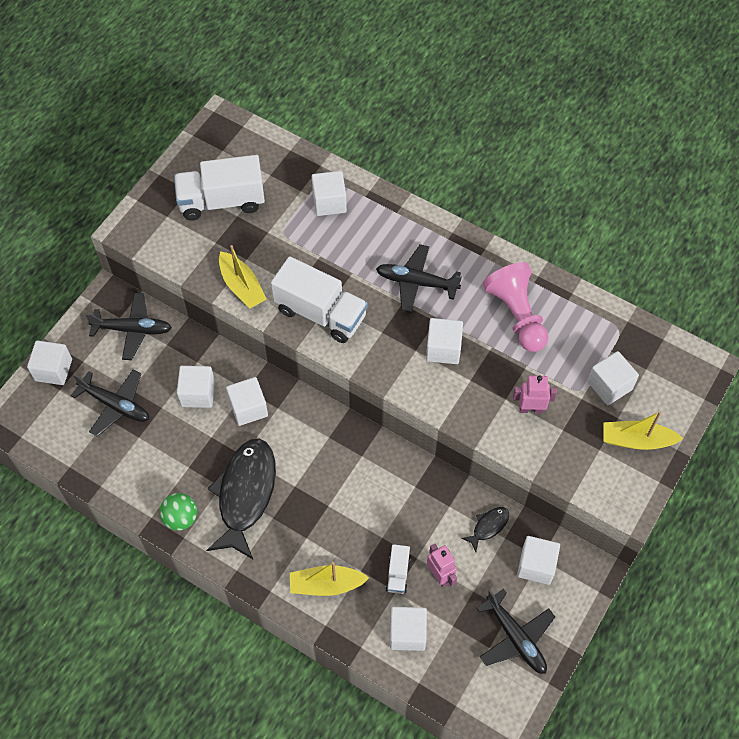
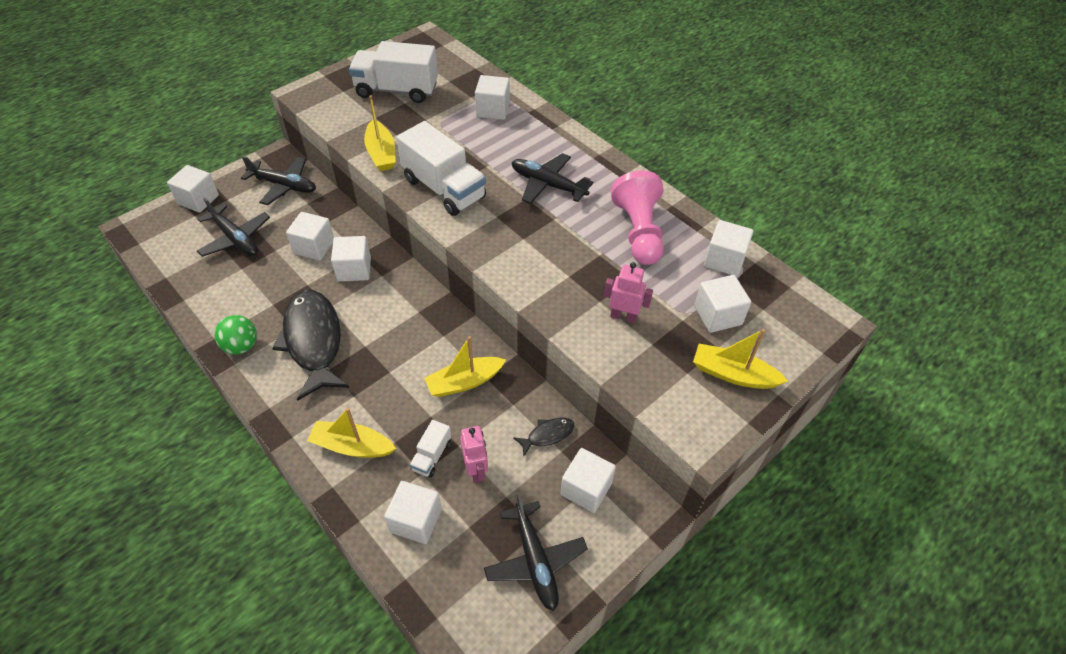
camera: 15 degrees right, 10 degrees down
black fish [206,439,276,559] -> black fish turned 45 degrees counterclockwise [272,290,350,401]
white cube [426,318,463,364] -> white cube moved to [704,220,754,276]
none -> yellow boat [424,336,506,397]

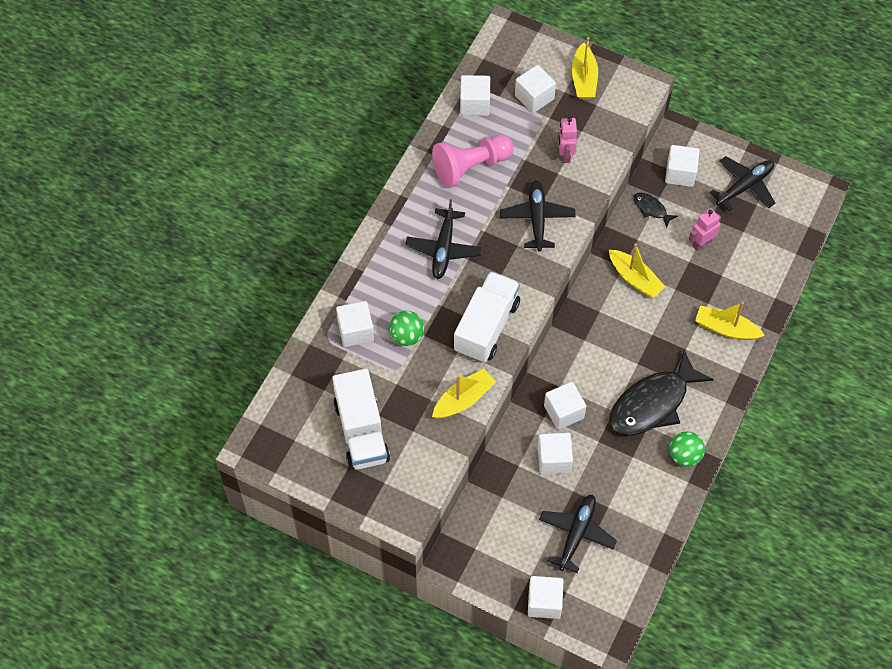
camera: 110 degrees left, 10 degrees up
black plane [241,156,316,205] -> black plane moved to [500,180,576,252]
yellow boat [307,408,396,458] -> yellow boat turned 120 degrees clockwise [695,302,765,340]
white cube [384,481,442,544] -> none
white truck [410,420,451,477] -> none
none -> green ball [389,311,424,346]

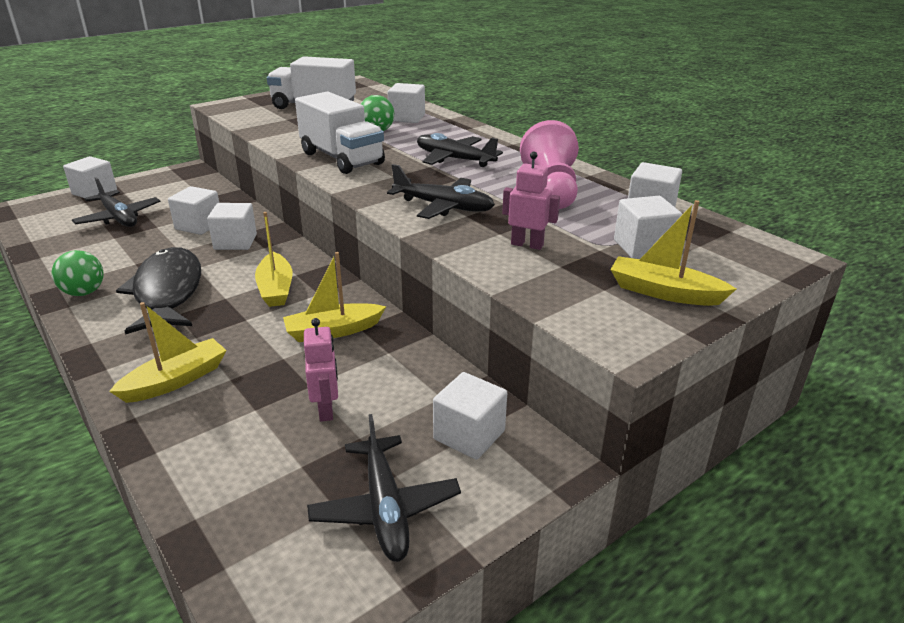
camera: 115 degrees right, 30 degrees down
yellow boat [432,368,496,419] -> yellow boat moved to [255,212,292,307]
black fish [634,193,678,227] -> none

